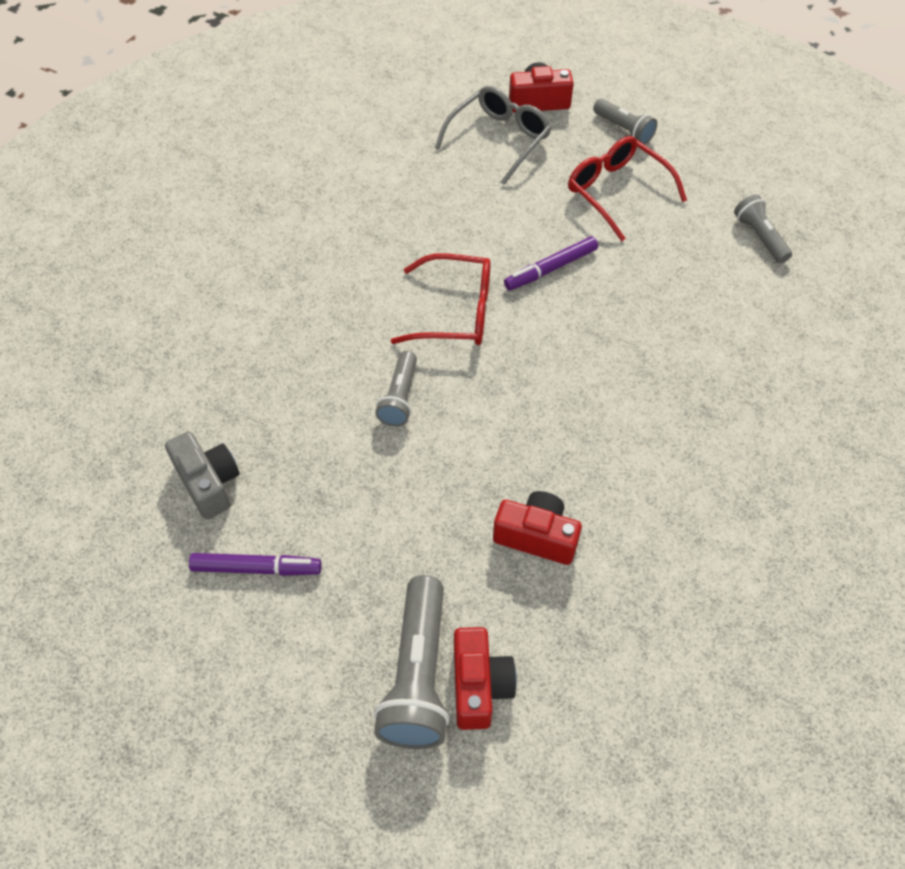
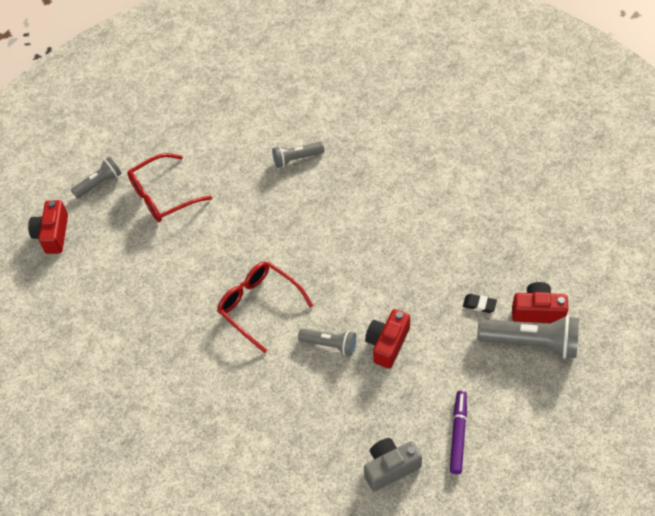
camera: 80 degrees left, 0 degrees up
red glasses [391,253,491,345] -> red glasses turned 60 degrees counterclockwise [217,261,313,353]
grey glasses [435,86,551,185] -> none
red camera [493,491,582,565] -> red camera moved to [365,309,410,369]
purple marker [504,236,598,291] -> none
grey flashlight [734,194,792,263] -> grey flashlight moved to [272,142,325,168]
none -> black eraser [463,294,497,313]

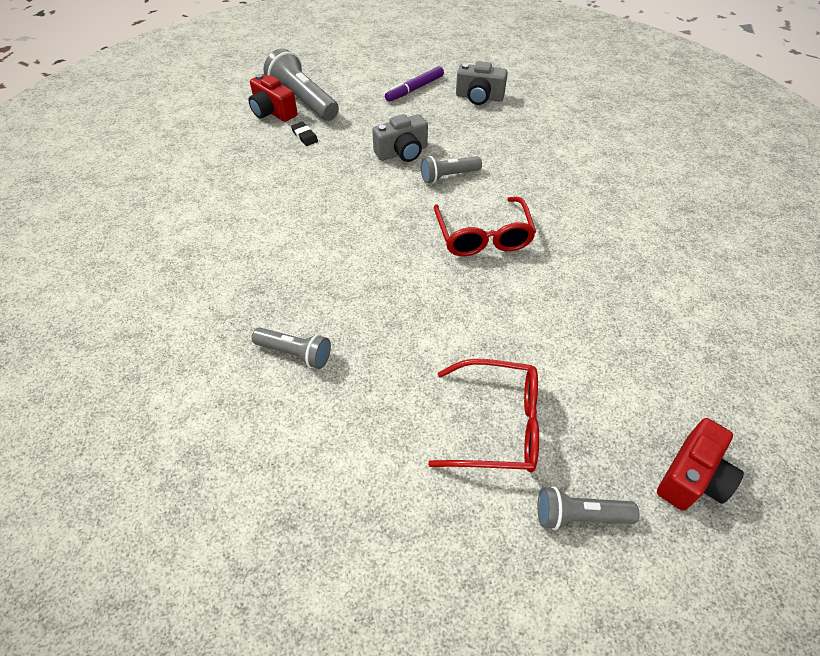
camera: 145 degrees left, 5 degrees down
grey flashlight [298,328,356,355] -> grey flashlight turned 75 degrees counterclockwise [421,156,482,183]
red camera [365,309,410,369] -> grey camera [372,114,428,162]

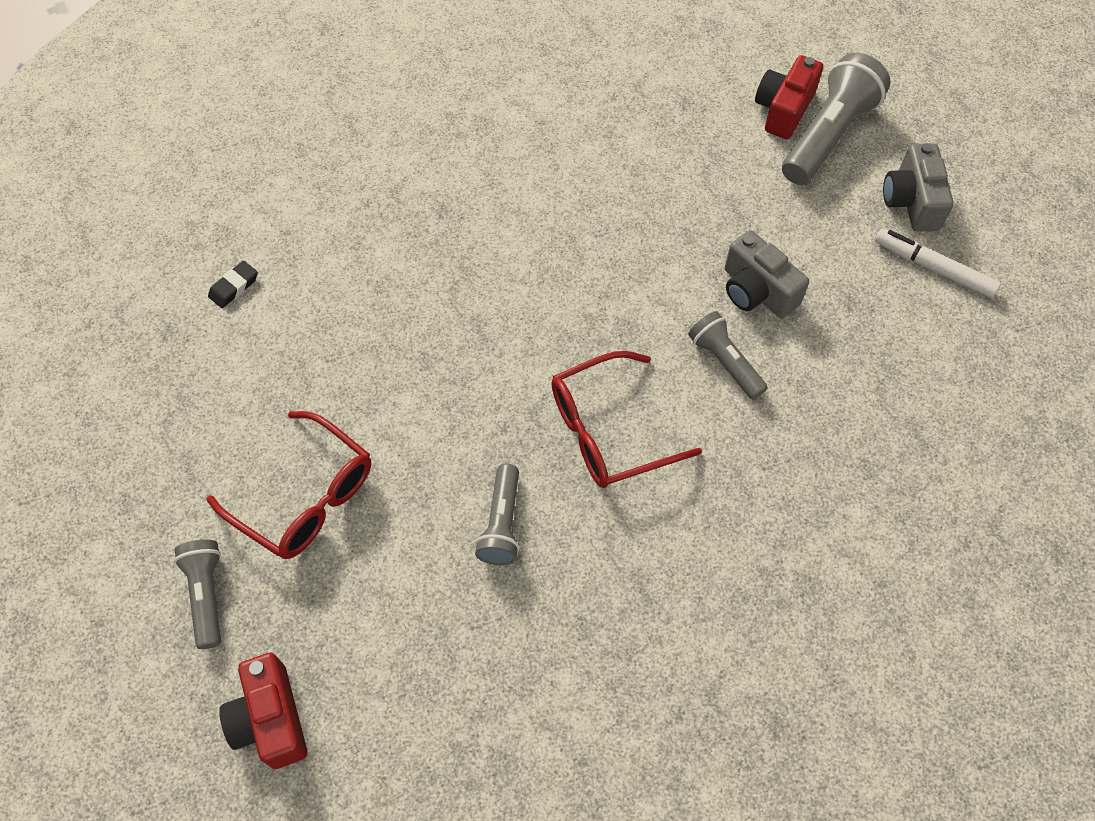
camera: 75 degrees right, 10 degrees up
grey flashlight [252,327,331,369] -> grey flashlight moved to [475,464,520,565]
black eraser [291,122,318,146] -> black eraser moved to [208,261,258,308]
purple marker [385,66,444,102] -> white marker [875,229,1001,298]
red glasses [428,359,539,473] -> red glasses turned 45 degrees counterclockwise [207,411,371,559]
grey camera [456,61,508,105] -> grey camera moved to [883,143,954,232]
red camera [657,418,744,511] -> red camera turned 45 degrees clockwise [219,653,307,769]

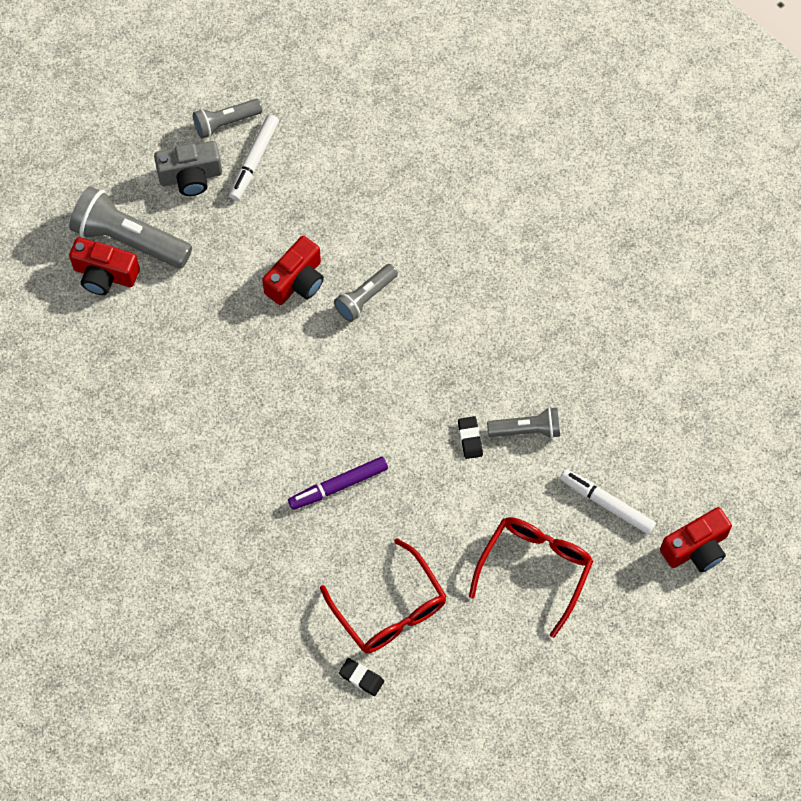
camera: 100 degrees left, 5 degrees up
grey flashlight [174,540,221,649] -> grey flashlight moved to [193,99,263,139]
red glasses [551,351,702,488] -> red glasses moved to [320,538,447,653]
grey camera [725,230,809,318] -> red camera [262,236,324,305]
none -> purple marker [288,456,388,510]
none -> black eraser [458,416,483,459]
none -> white marker [560,469,656,535]

